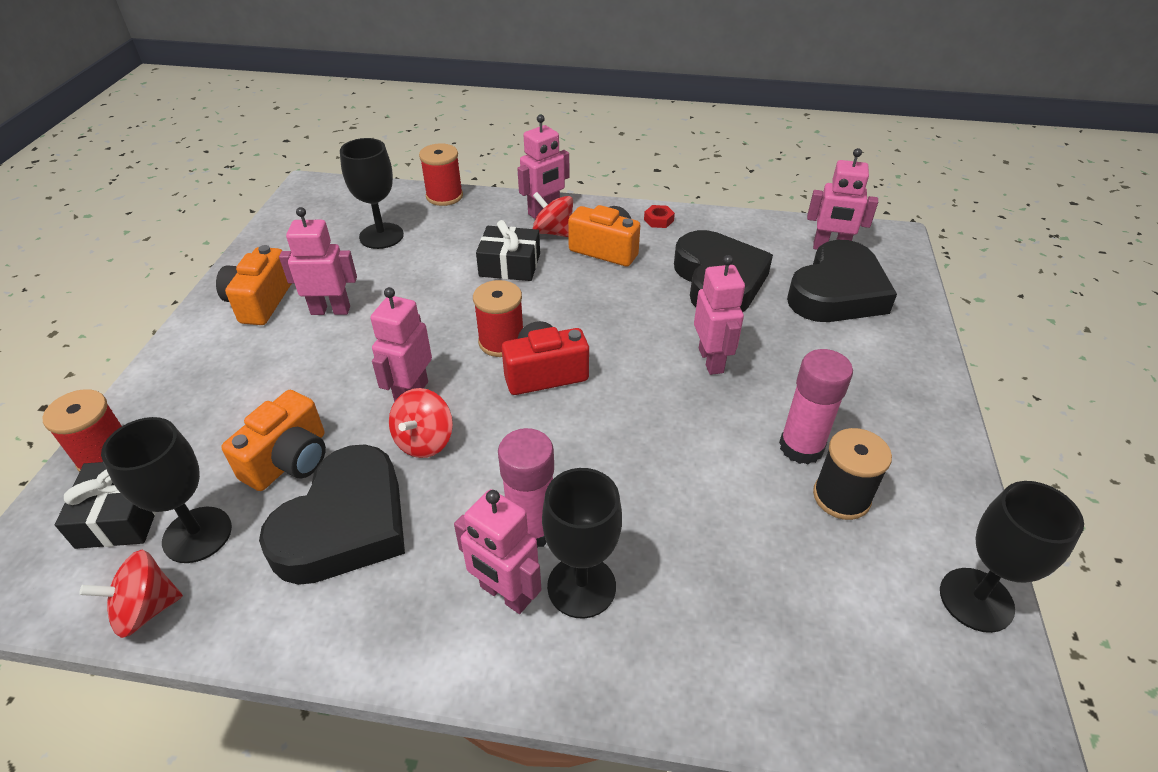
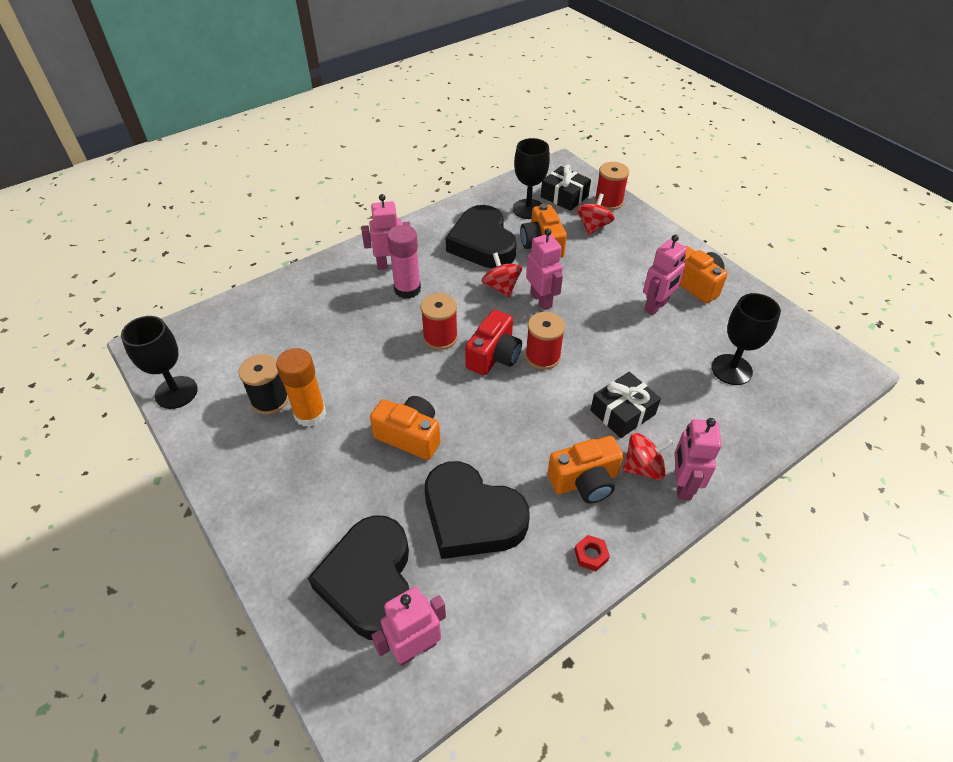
camera: 135 degrees right, 5 degrees up
red spinning top [79,550,183,638] -> red spinning top moved to [577,193,615,235]
red spool [419,143,463,206] -> red spool moved to [421,293,458,350]
black goblet [542,468,622,619] -> none
pink robot [694,255,745,375] -> orange camera [370,396,441,460]
pink glue stick [779,349,853,464] -> orange glue stick [276,348,326,427]

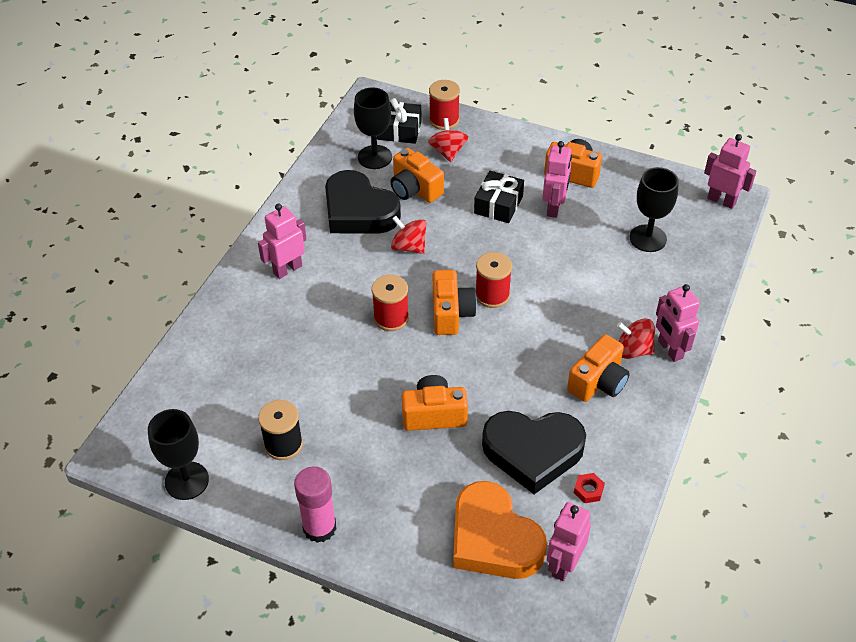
camera: 30 degrees left, 0 degrees up
orange glue stick [276,348,326,427] -> none
black heart [308,515,409,640] -> orange heart [453,481,547,579]
pink glue stick [387,225,421,299] -> pink glue stick moved to [294,466,336,543]
red camera [465,310,522,375] -> orange camera [433,270,477,335]
pink robot [526,228,563,310] -> pink robot moved to [704,134,756,209]
red nut [575,535,610,571] -> red nut moved to [574,473,605,503]
black gift [591,372,661,438] -> black gift moved to [474,171,524,223]
red spinning top [623,433,673,480] -> red spinning top turned 120 degrees counterclockwise [617,318,655,359]

